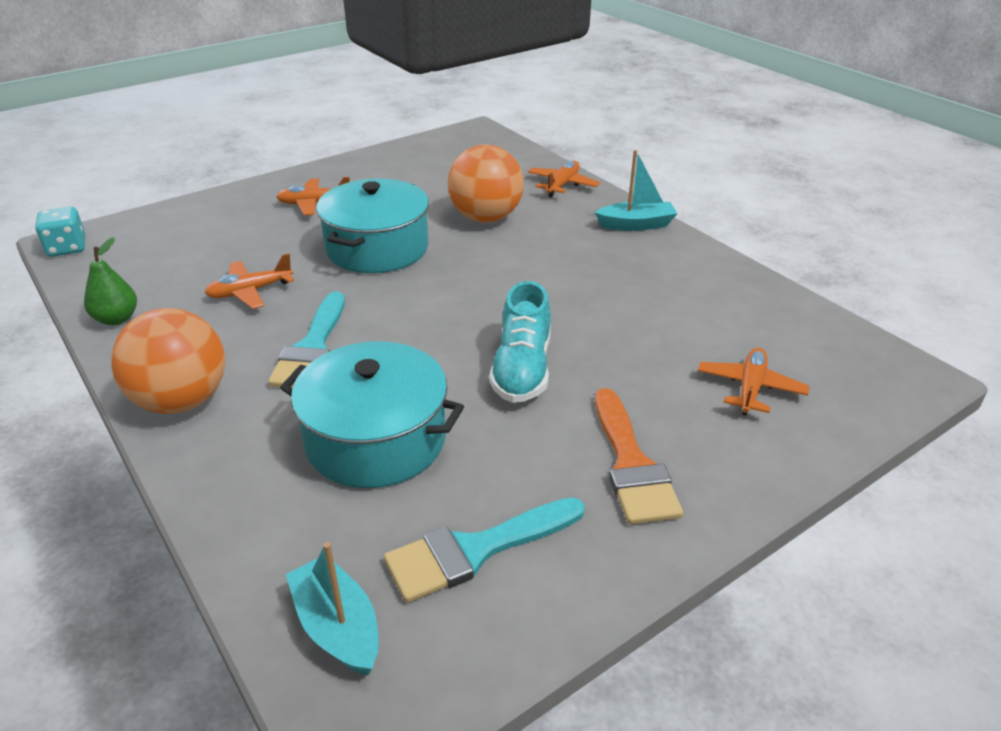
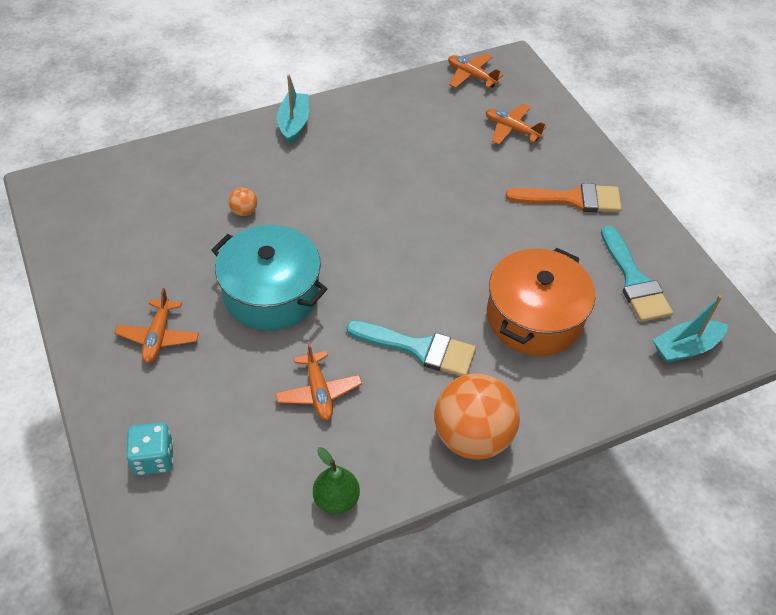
camera: 80 degrees left, 15 degrees up
turquoise dice [35,207,86,257] -> turquoise dice moved to [126,422,174,476]
turquoise pot [280,341,464,488] -> orange pot [487,248,595,356]
orange ball [448,144,524,223] -> orange ball [228,187,257,216], size x0.41
turquoise shoe [489,281,551,403] -> none
orange plane [528,161,600,197] -> orange plane moved to [448,53,503,88]

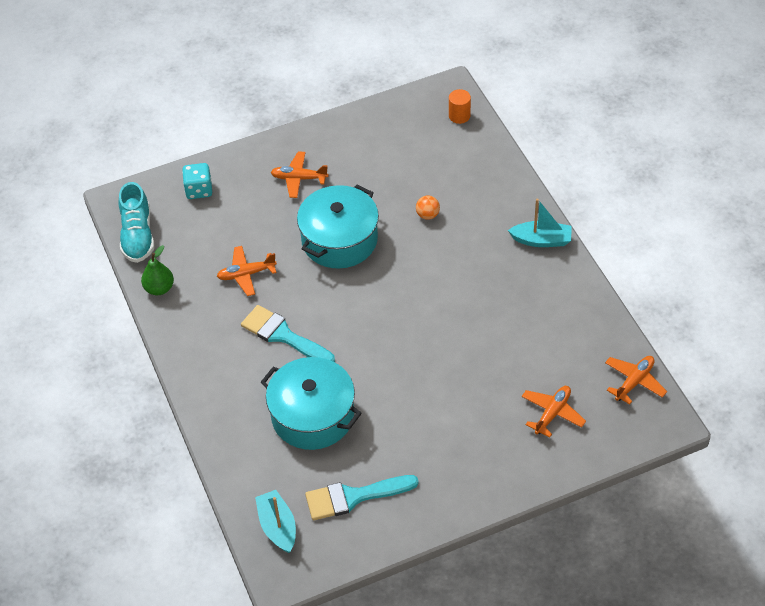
camera: 95 degrees right, 0 degrees up
turquoise brush [346,320,476,376] -> turquoise brush turned 105 degrees clockwise [241,305,335,362]
orange ball [434,374,520,459] -> none
orange pot [487,248,595,356] -> turquoise pot [261,357,362,450]
orange brush [506,183,622,212] -> none
none -> turquoise shoe [118,182,154,263]
none -> orange cylinder [449,89,471,124]

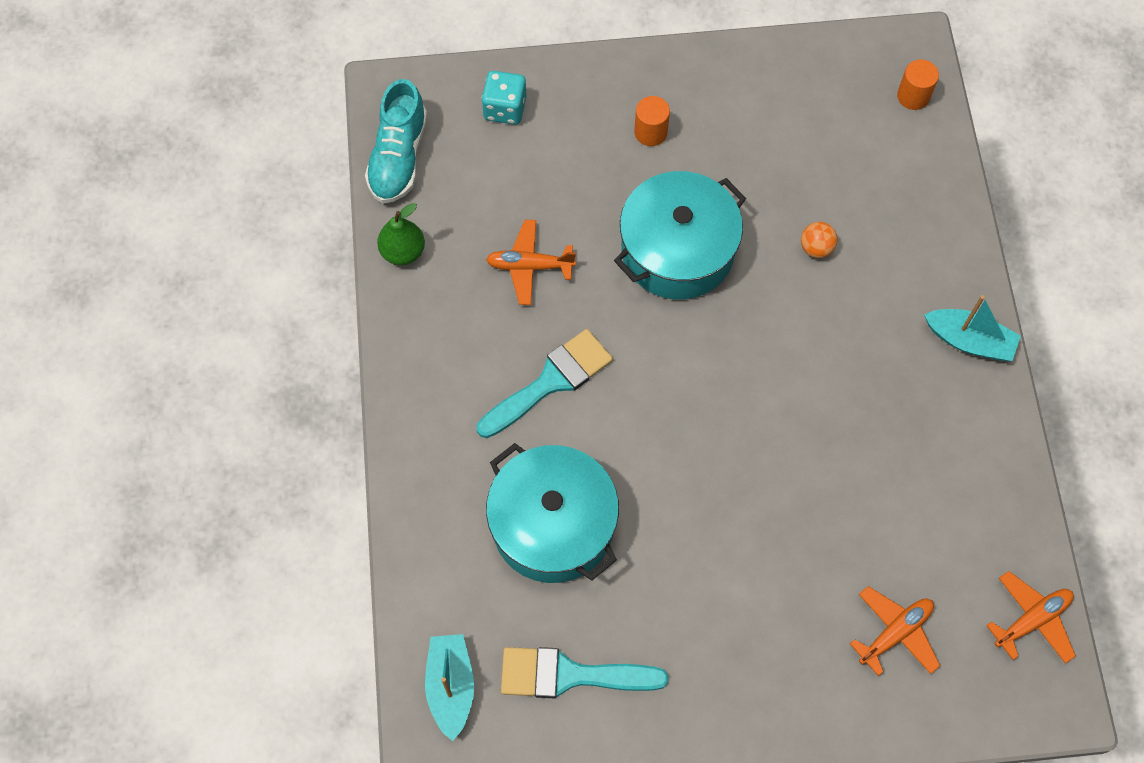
camera: 15 degrees right, 15 degrees up
turquoise brush [241,305,335,362] -> turquoise brush turned 90 degrees clockwise [477,329,613,438]
orange plane [271,151,329,198] -> orange cylinder [634,96,670,146]

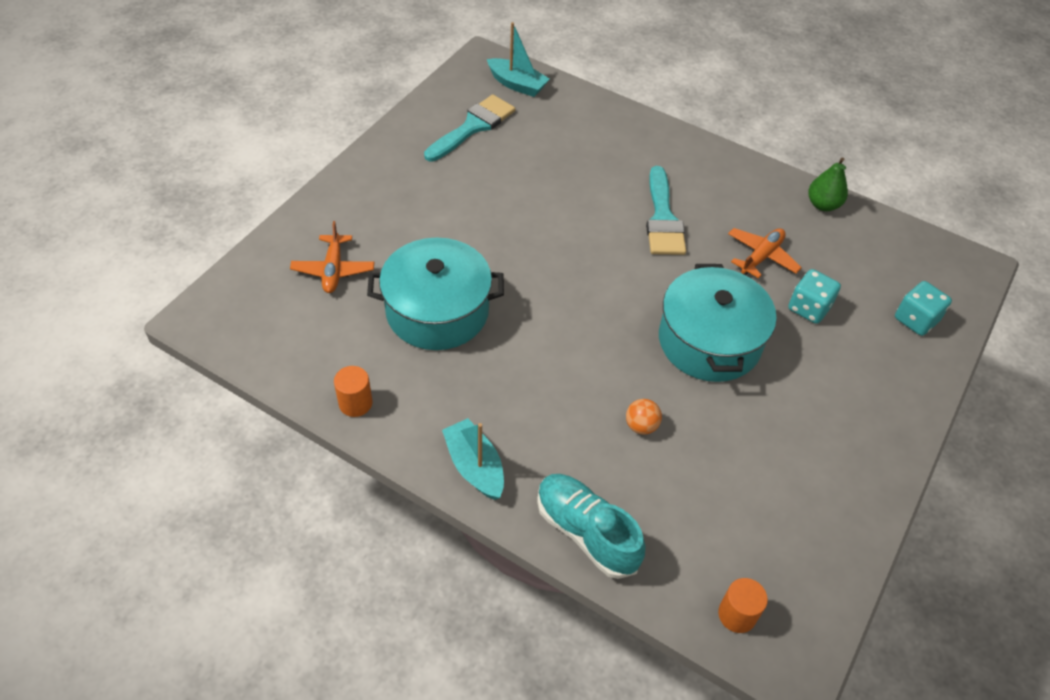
camera: 125 degrees right, 15 degrees down
turquoise shoe [365,79,427,204] -> turquoise shoe moved to [537,474,646,579]
turquoise pot [486,443,619,583] -> turquoise pot moved to [367,237,504,350]
orange cylinder [634,96,670,146] -> orange cylinder moved to [334,366,373,417]
turquoise boat [924,295,1021,361] -> turquoise boat turned 90 degrees clockwise [442,418,504,500]
orange plane [986,571,1076,664] -> none
none -> turquoise dice [788,269,841,324]

